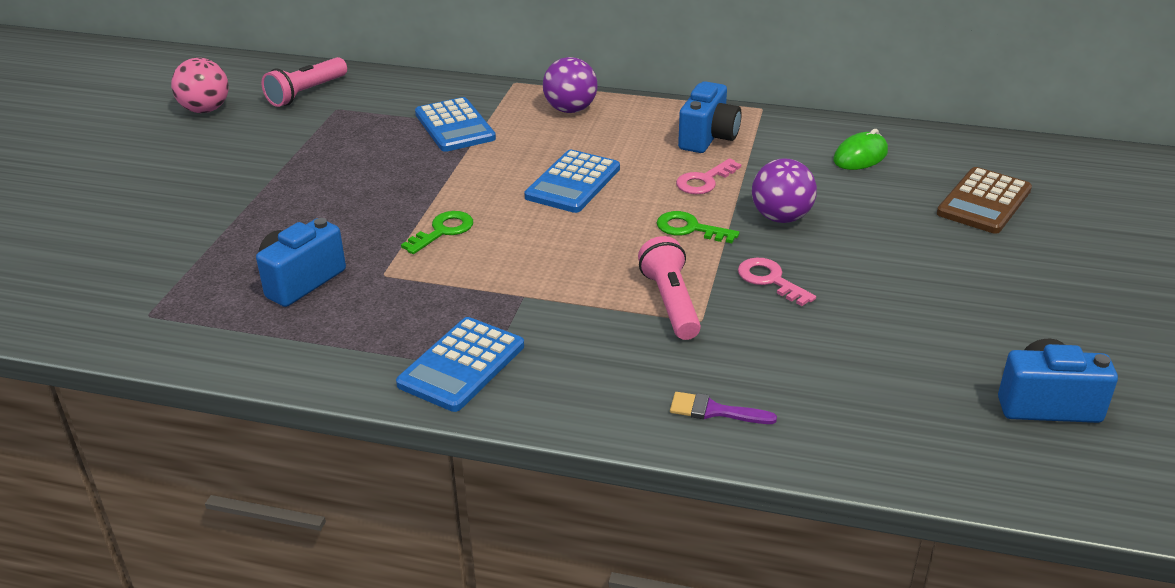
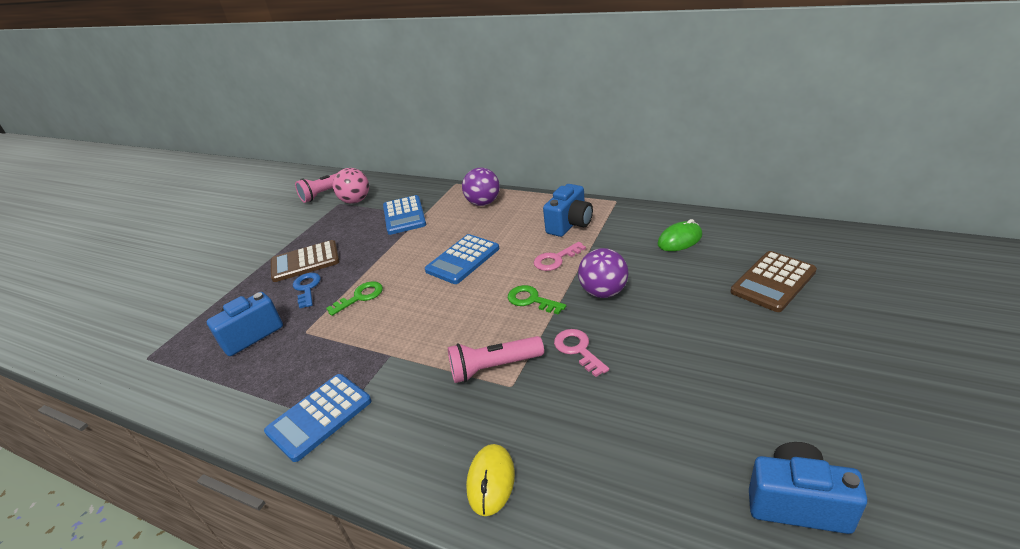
camera: 15 degrees right, 0 degrees up
pink ball [171,58,229,113] -> pink ball moved to [333,168,369,204]
pink flashlight [638,236,701,340] -> pink flashlight turned 105 degrees counterclockwise [448,336,544,383]
purple brush [670,392,777,424] -> yellow mouse [466,444,515,516]
none -> brown calculator [271,240,340,282]
none -> blue key [293,273,321,308]

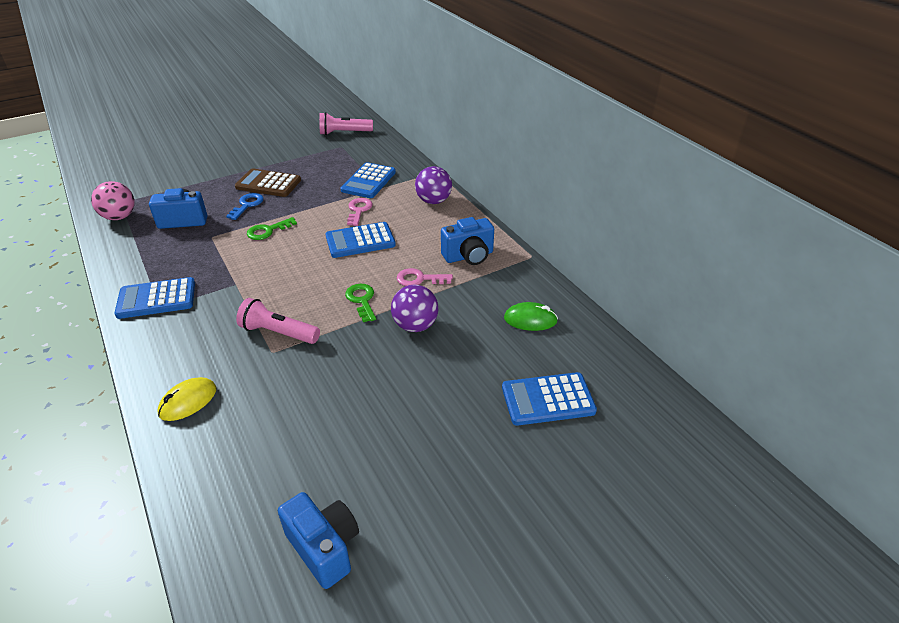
camera: 30 degrees right, 5 degrees up
green key [326,281,383,316] -> green key turned 150 degrees clockwise [247,217,297,240]
pink ball [333,168,369,204] -> pink ball moved to [91,181,135,220]
pink key [554,329,609,377] -> pink key moved to [347,198,373,226]
brown calculator [730,251,817,312] -> blue calculator [502,372,597,426]

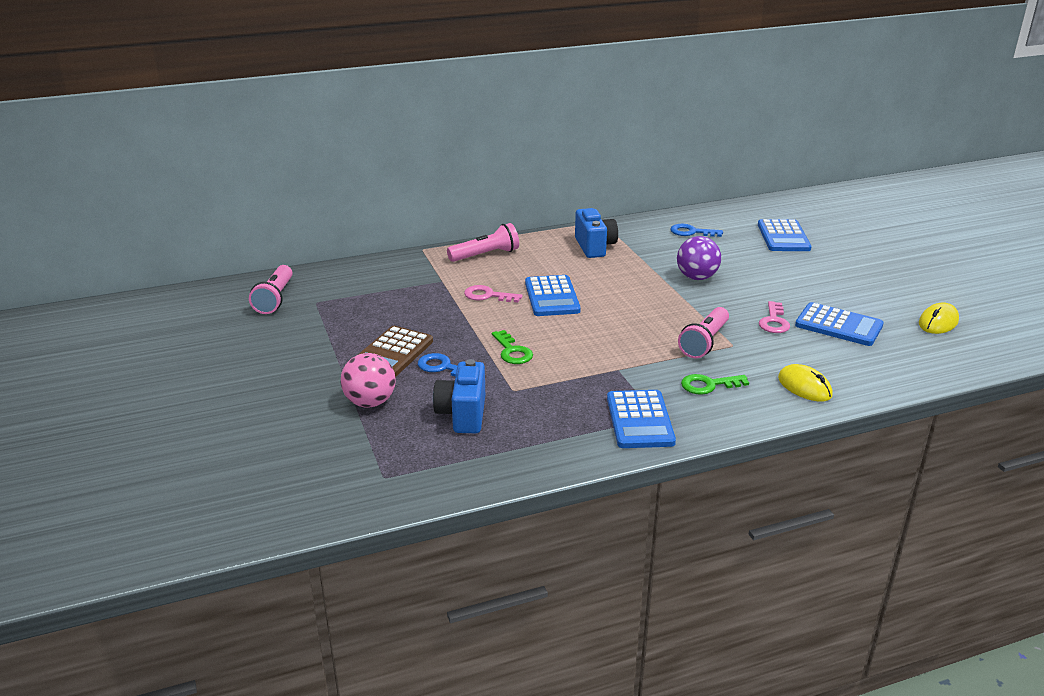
camera: 80 degrees left, 10 degrees down
pink ball [91,181,135,220] -> pink ball moved to [340,353,396,408]
blue camera [278,492,359,589] -> yellow mouse [919,302,959,334]
blue calculator [341,162,396,198] -> blue calculator moved to [795,302,884,346]
green key [345,284,376,322] -> green key moved to [681,374,749,395]
pink key [397,268,453,286] -> pink key moved to [759,301,790,333]
purple ball [415,166,452,204] -> pink flashlight [447,223,519,262]
green mouse [504,302,558,331] -> blue key [670,224,723,237]

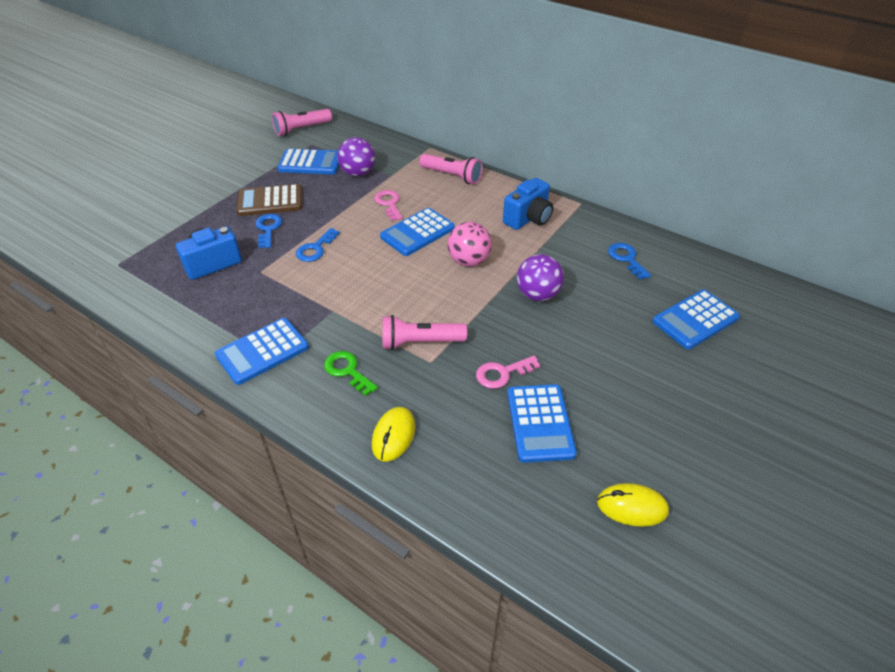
camera: 55 degrees right, 15 degrees up
pink ball [340,353,396,408] -> pink ball moved to [447,222,492,266]
green key [492,330,533,364] -> blue key [296,228,340,262]
none -> blue calculator [277,149,339,174]
none -> purple ball [337,137,375,176]

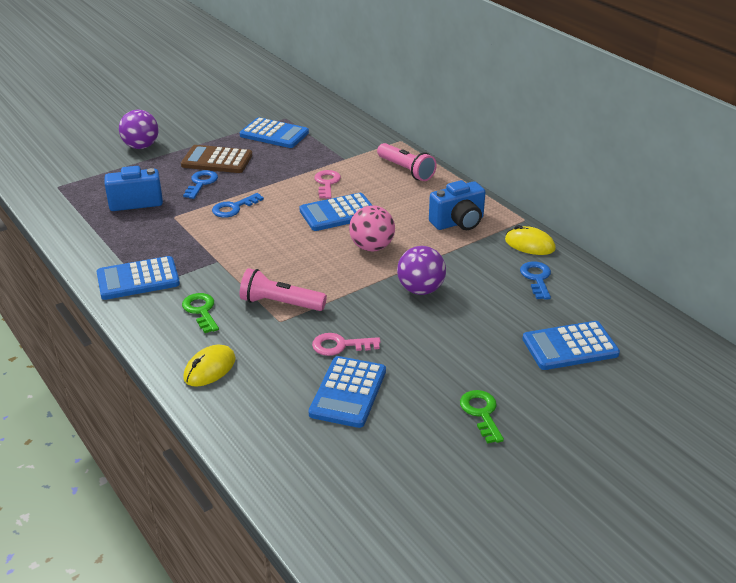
camera: 20 degrees right, 10 degrees down
pink flashlight [272,109,332,136] -> none
purple ball [337,137,375,176] -> purple ball moved to [119,110,159,149]
yellow mouse [597,483,669,527] -> yellow mouse moved to [505,225,556,255]
none -> green key [460,390,504,444]

